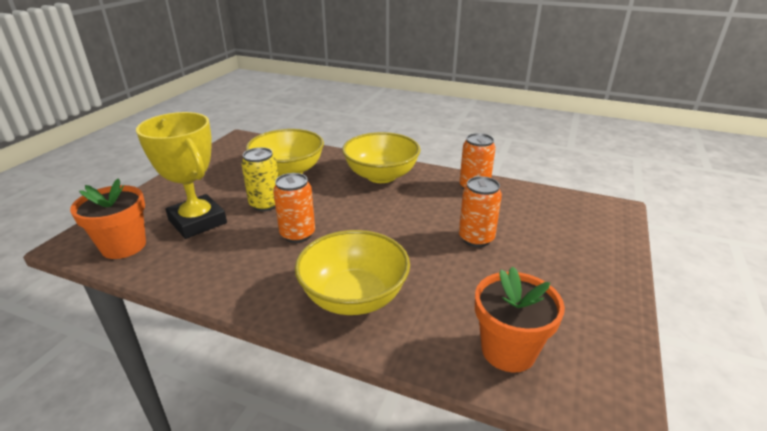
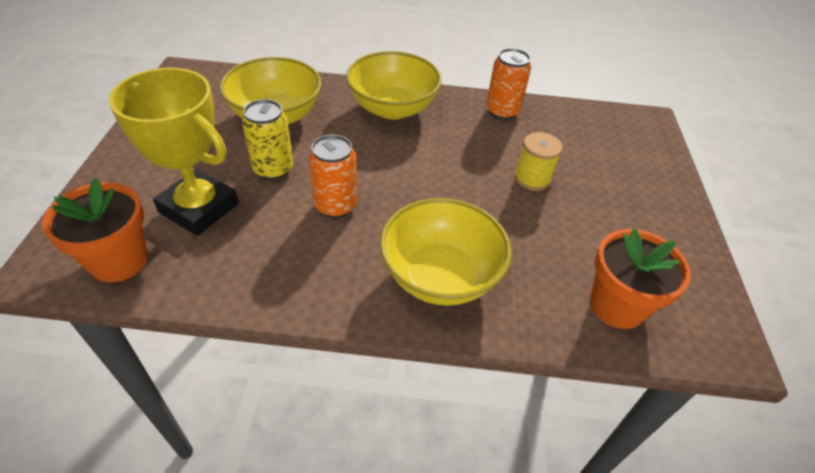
camera: 20 degrees left, 15 degrees up
orange can [459,176,502,247] -> yellow spool [515,132,563,191]

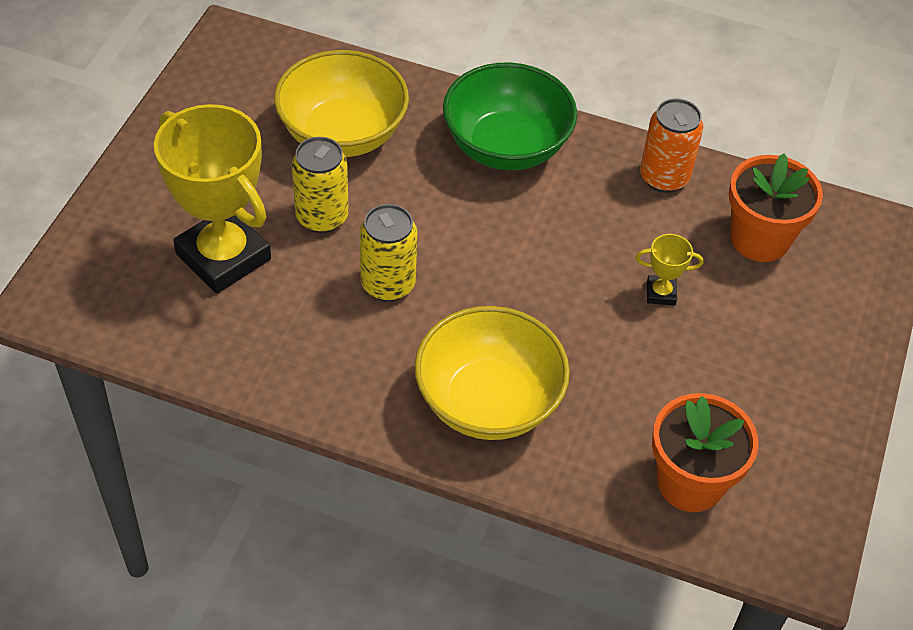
camera: 15 degrees right, 5 degrees up
orange flower pot [42,178,148,283] -> orange flower pot moved to [729,153,823,262]
orange can [309,134,357,218] -> yellow can [360,204,417,302]
yellow bowl [346,51,442,120] -> green bowl [443,62,577,170]
yellow spool [515,132,563,191] -> yellow trophy [636,234,703,306]

